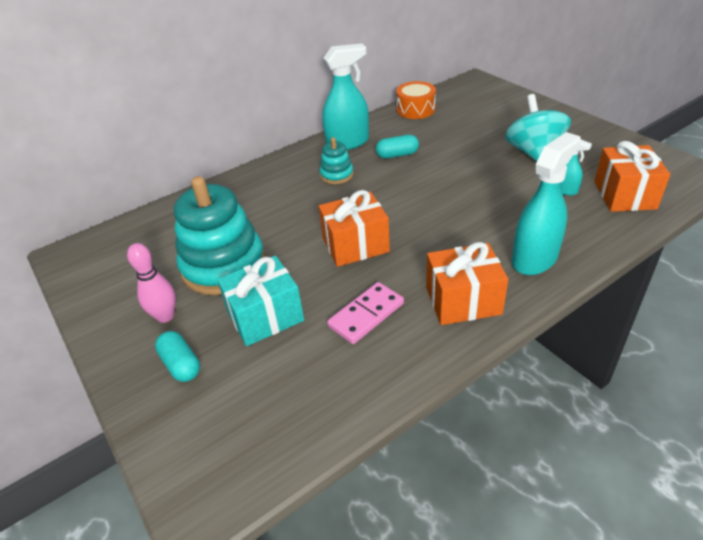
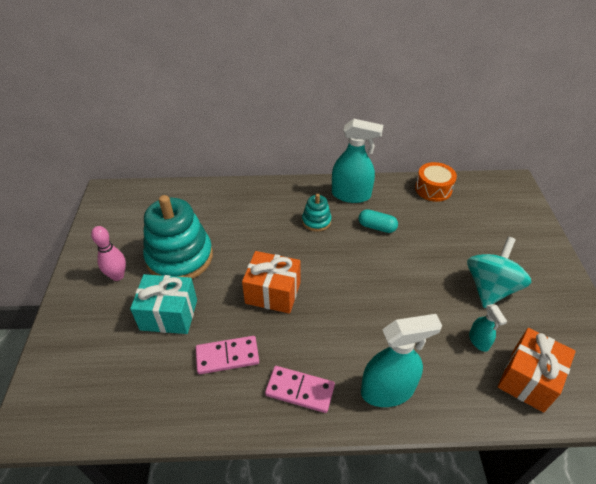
camera: 30 degrees right, 5 degrees up
turquoise capsule [155,331,200,382] -> none
orange gift [426,242,508,325] -> pink domino [265,366,335,413]

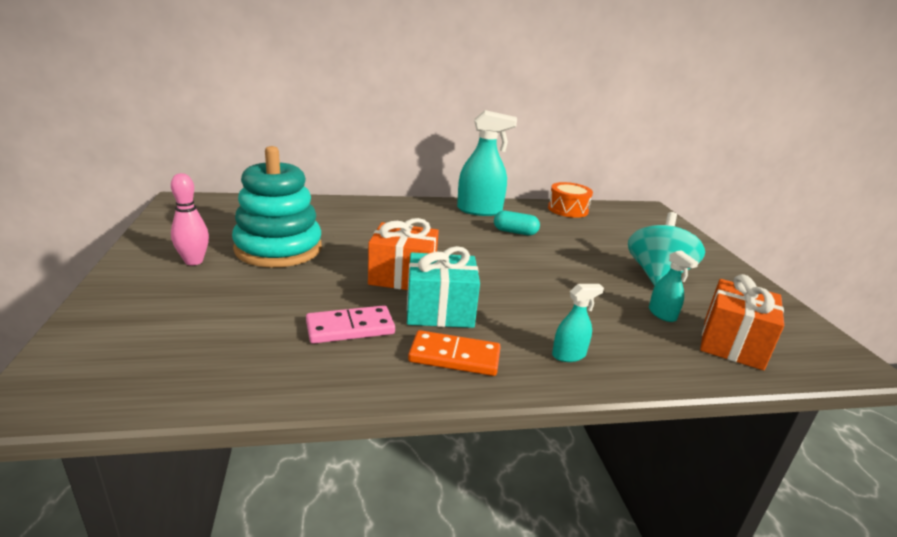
camera: 10 degrees left, 20 degrees down
turquoise gift [130,274,197,334] -> turquoise gift moved to [407,246,480,328]
pink domino [265,366,335,413] -> orange domino [408,330,501,376]
turquoise stacking toy [302,194,332,232] -> none
turquoise spray bottle [361,314,442,407] -> turquoise spray bottle [552,284,604,362], size x0.51

